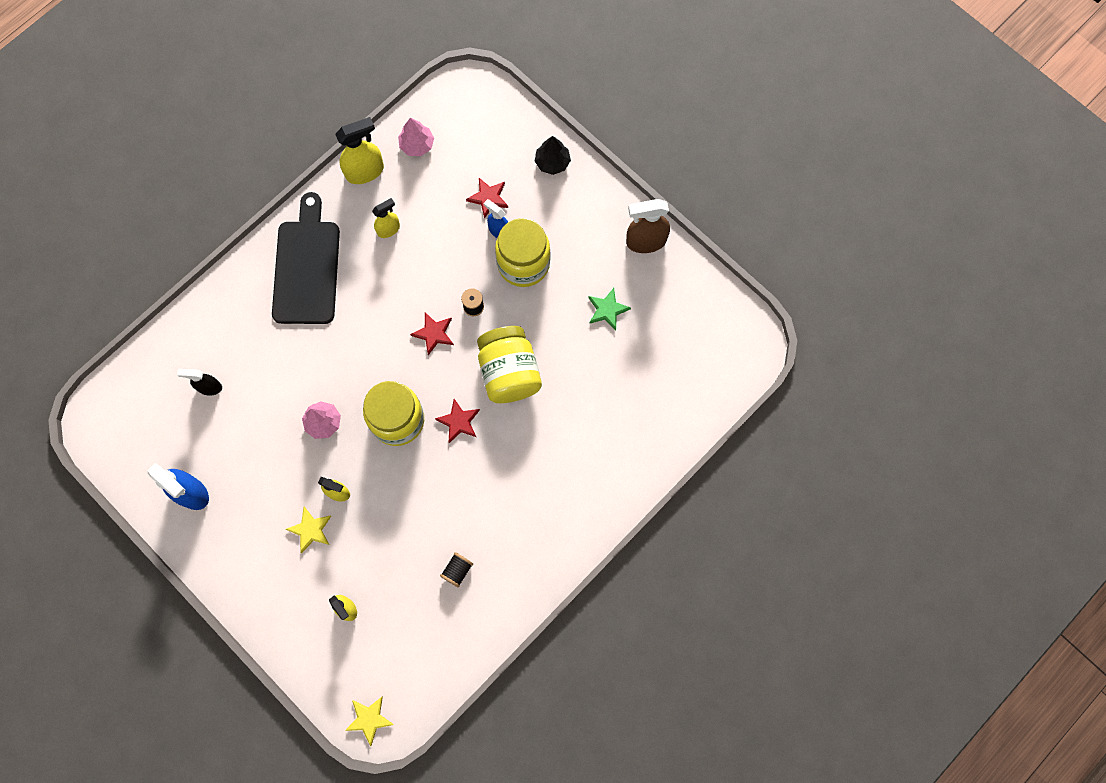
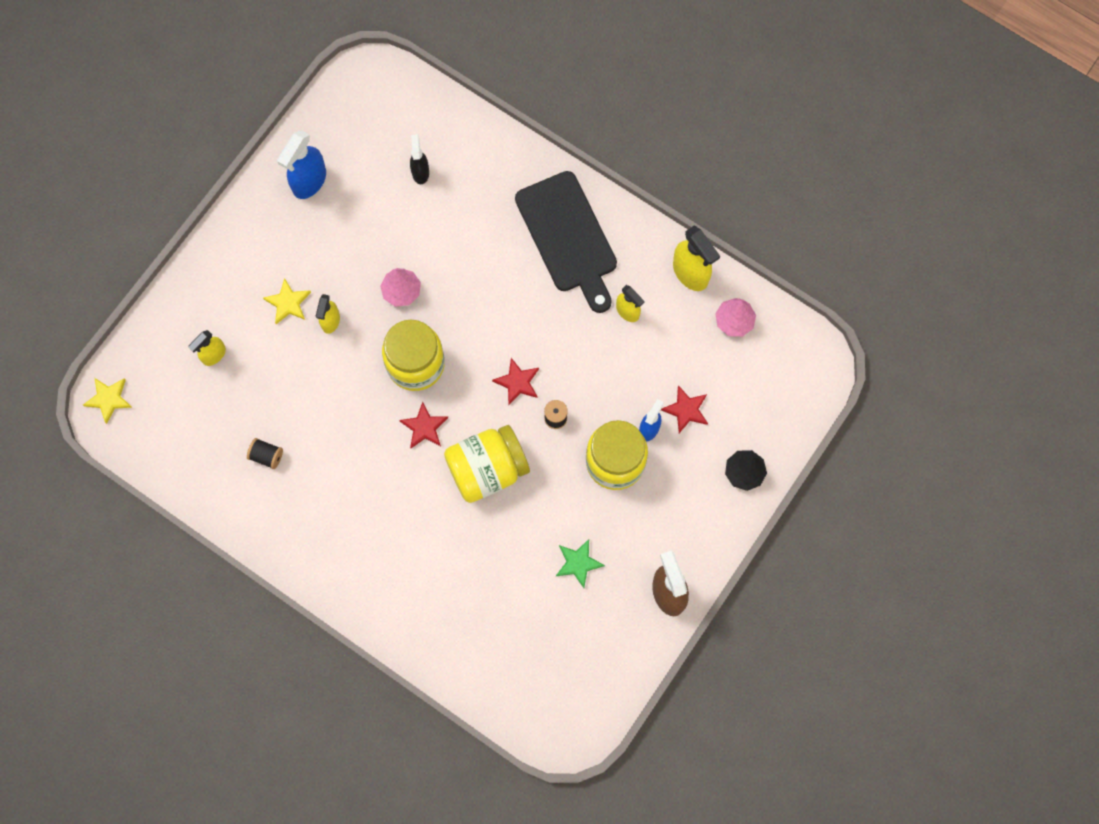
camera: 80 degrees right, 0 degrees up
black cutting board [272,192,340,324] -> black cutting board turned 75 degrees clockwise [515,171,617,313]

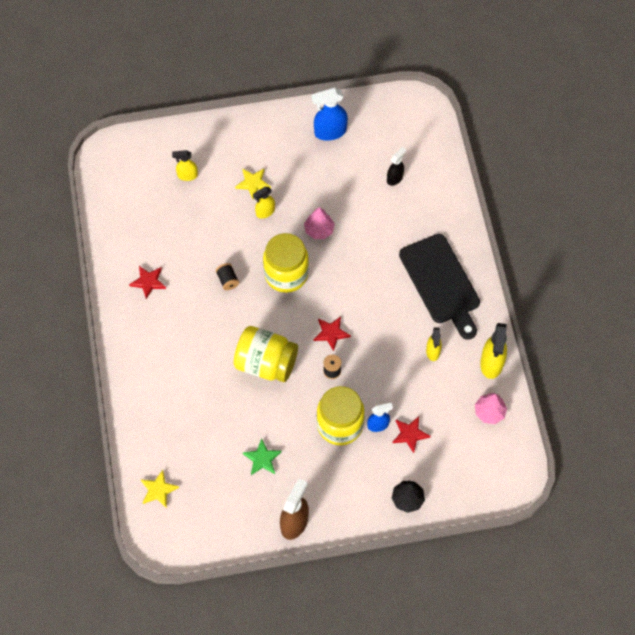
camera: 45 degrees right, 10 degrees down
yellow star [83,378,133,424] -> yellow star moved to [141,470,179,508]
black spool [247,438,283,469] -> black spool moved to [216,263,239,290]
red star [399,402,448,448] -> red star moved to [129,266,166,299]
black cutting board [515,171,617,313] -> black cutting board turned 45 degrees counterclockwise [399,234,480,340]

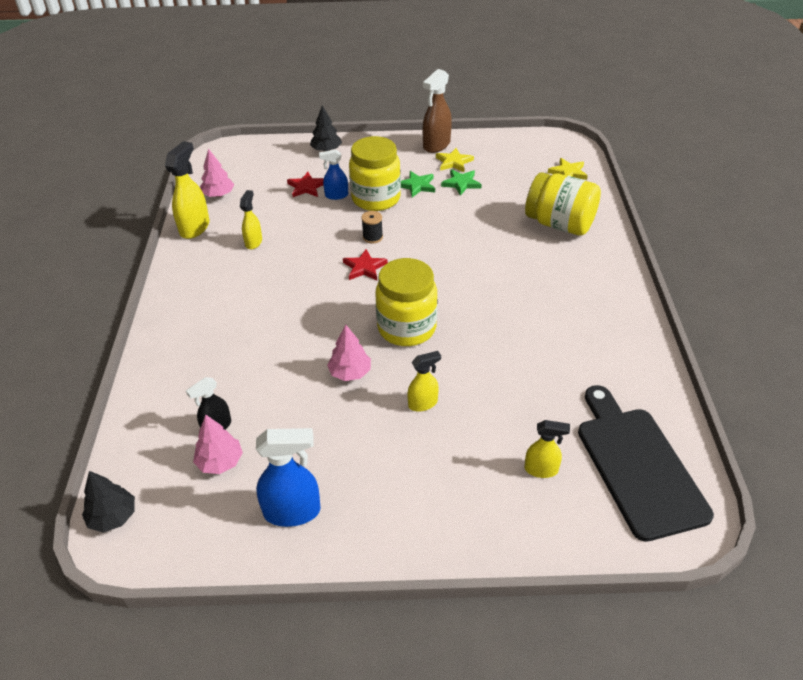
camera: 170 degrees left, 20 degrees down
red star [129,266,166,299] -> none
black spool [216,263,239,290] -> none
yellow jar [234,326,298,382] -> yellow jar moved to [525,172,601,236]
yellow star [235,168,271,199] -> yellow star moved to [436,148,474,172]
black cutting board [399,234,480,340] -> black cutting board moved to [578,385,714,542]
none -> black tree [82,471,135,533]
none -> pink tree [193,415,243,474]
none -> green star [401,171,435,197]

